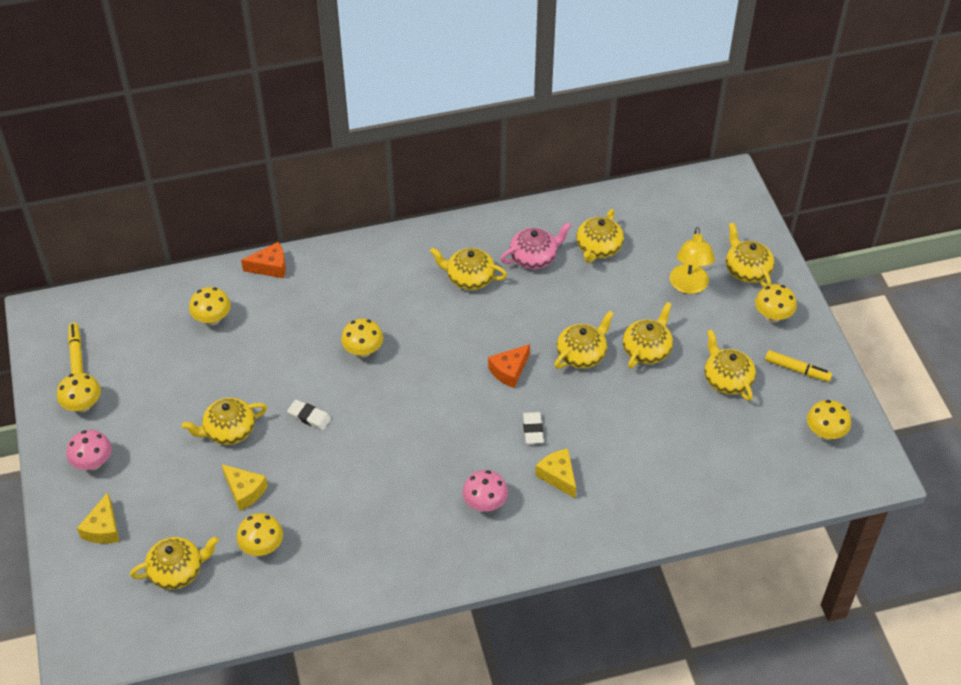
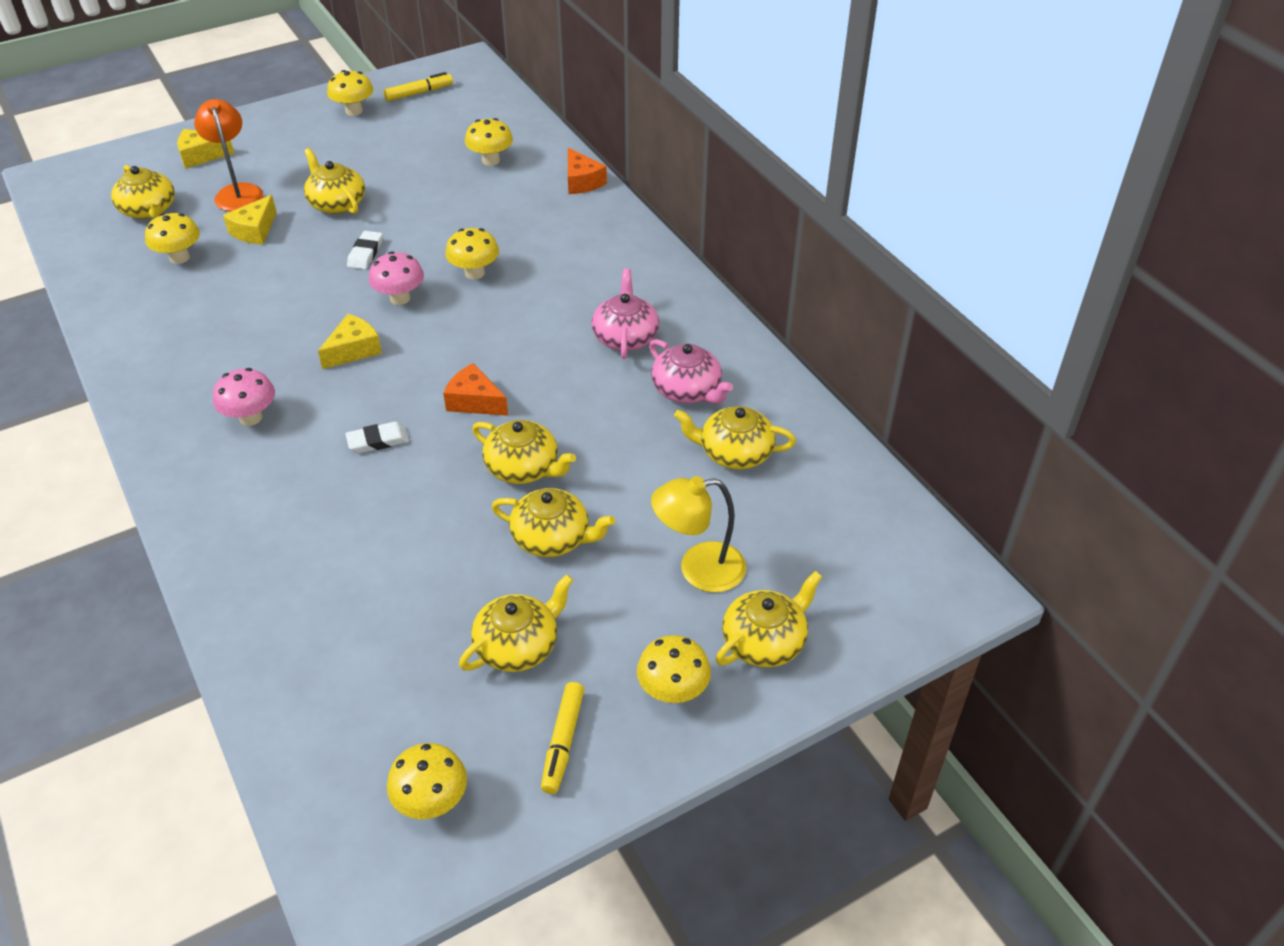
camera: 75 degrees right, 5 degrees down
pink mushroom [67,430,112,470] -> pink mushroom moved to [369,251,424,305]
yellow teapot [430,248,507,290] -> pink teapot [592,268,659,359]
yellow cheese [535,449,576,498] -> yellow cheese moved to [318,314,382,369]
none -> orange lamp [194,99,263,212]

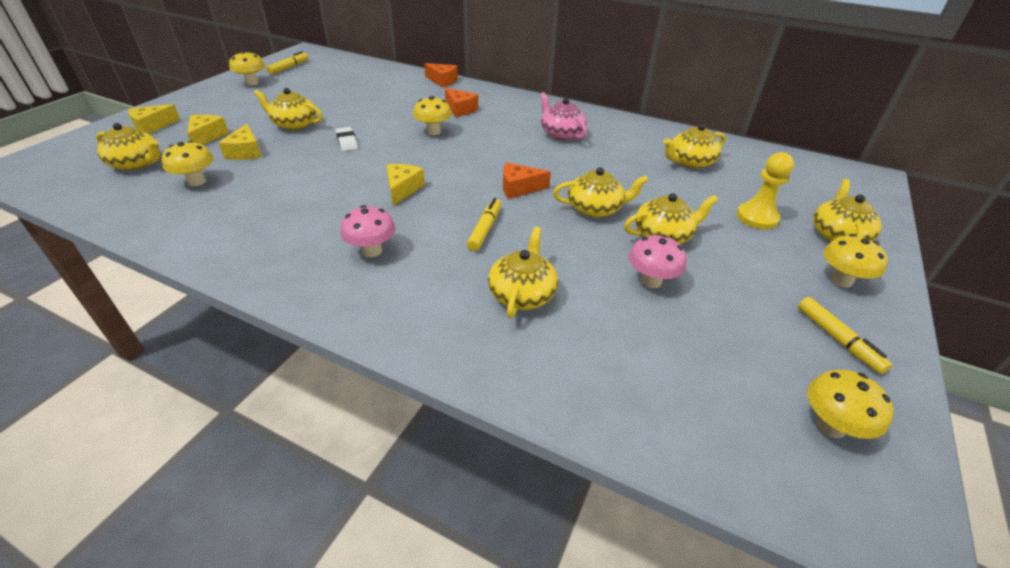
camera: 35 degrees left, 5 degrees down
orange lamp [194,99,263,212] -> yellow cheese [187,115,229,145]
white eraser [345,421,409,453] -> yellow marker [467,198,501,251]
pink mushroom [369,251,424,305] -> pink mushroom moved to [629,235,687,288]
yellow teapot [459,574,573,672] -> yellow teapot moved to [488,227,558,318]
yellow mushroom [465,118,513,166] -> none
pink teapot [649,339,733,404] -> none
yellow lamp [651,476,746,593] -> yellow pawn [736,152,794,230]
none -> orange cheese [445,88,478,117]

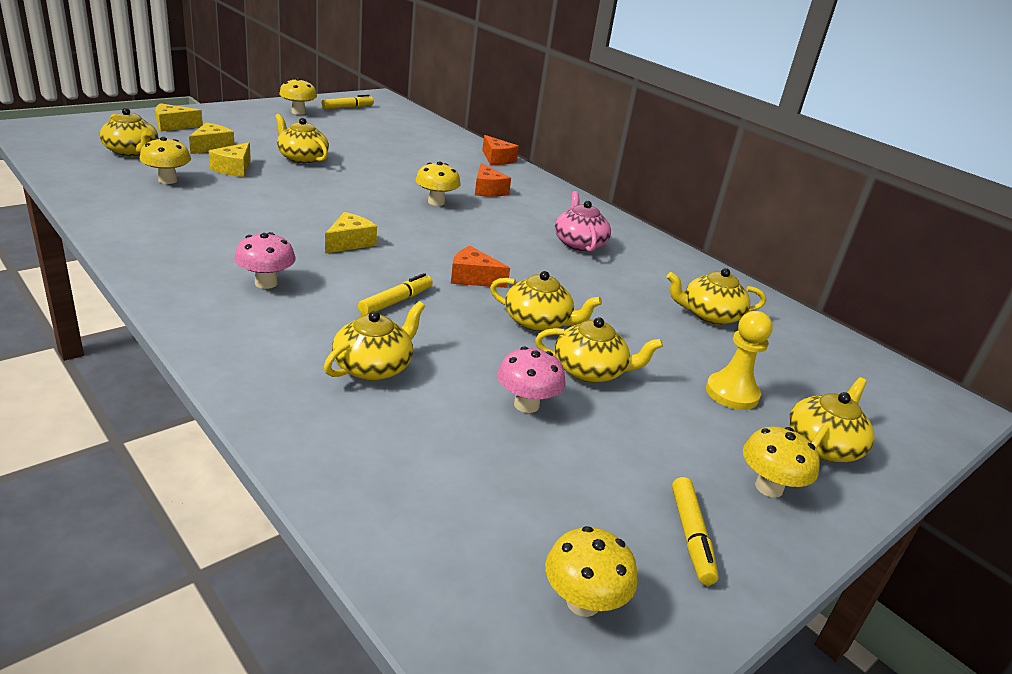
camera: 20 degrees right, 10 degrees down
white eraser [335,127,358,151] -> none

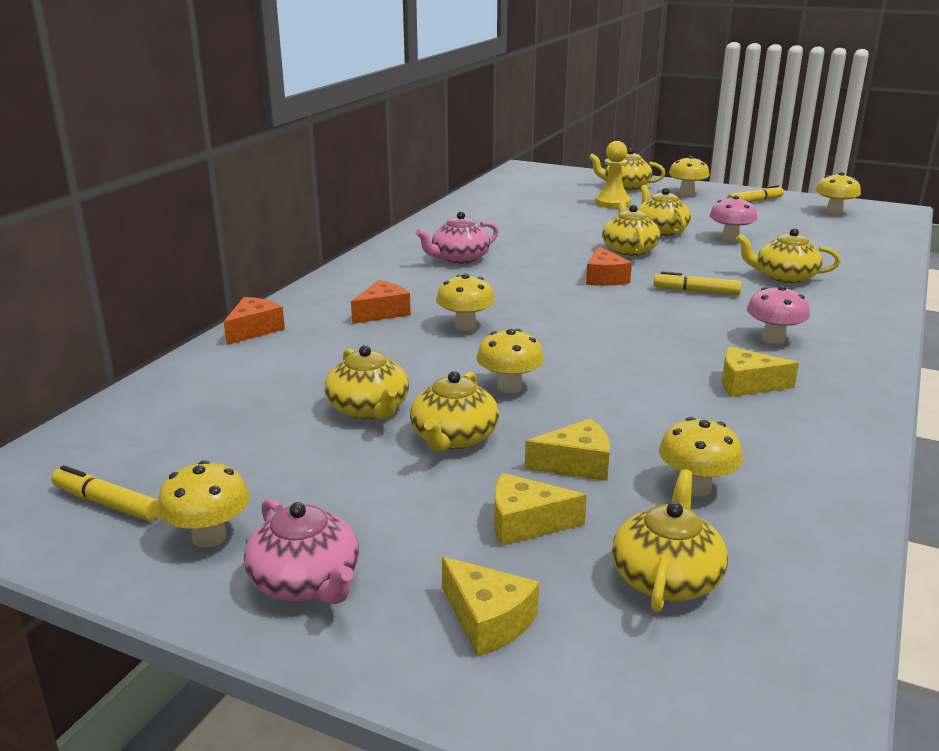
camera: 110 degrees left, 5 degrees down
yellow cheese [325,212,377,253] -> yellow cheese moved to [722,346,799,397]
yellow teapot [667,268,766,325] -> yellow teapot moved to [325,345,409,420]
none -> pink teapot [244,498,359,604]
none -> yellow mushroom [477,329,544,393]

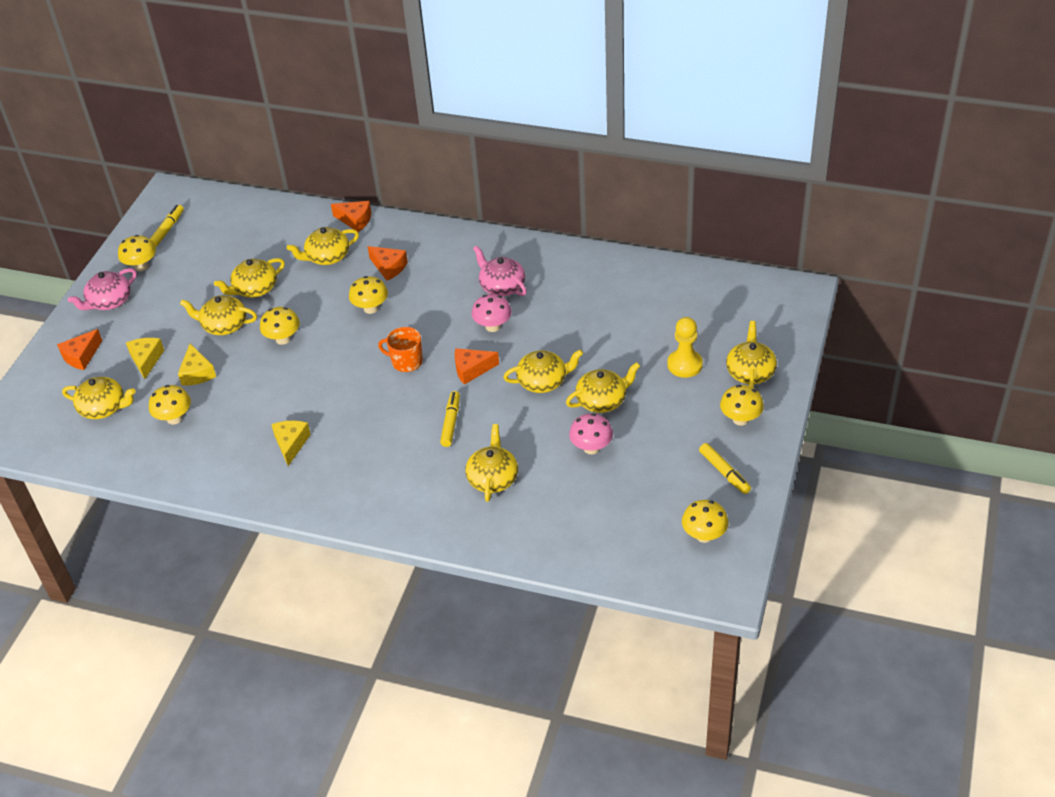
camera: 85 degrees right, 20 degrees up
yellow cheese [442,557,539,657] -> orange cheese [57,329,102,370]
pink mushroom [747,285,810,344] -> pink mushroom moved to [472,294,512,332]
none -> yellow teapot [287,227,359,265]
none -> orange mug [378,327,423,372]

